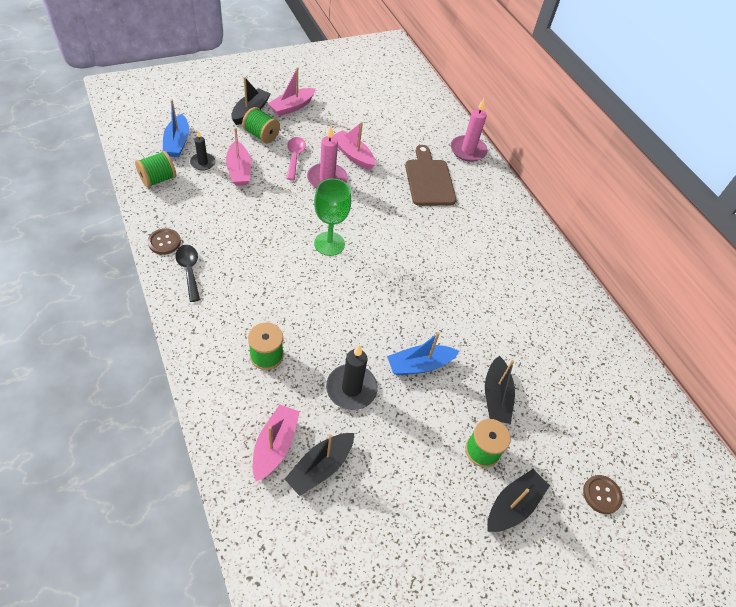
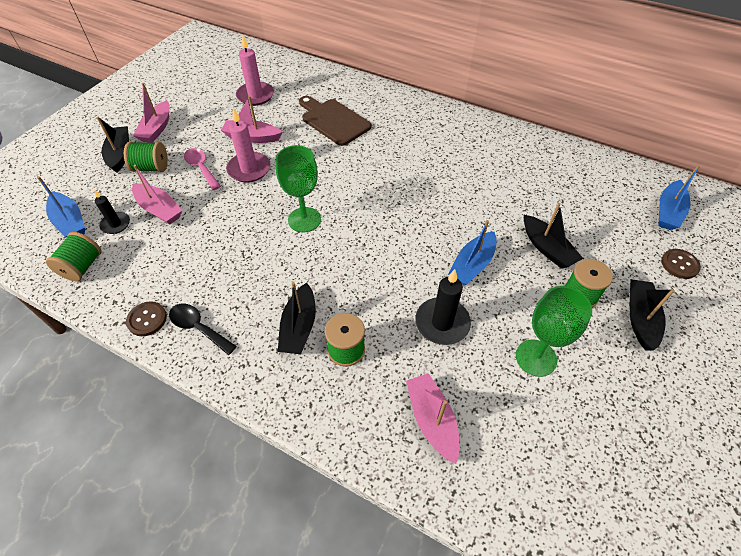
camera: 30 degrees left, 0 degrees up
black boat [285,433,354,496] -> black boat moved to [278,282,316,354]
pink candle [451,99,488,162] -> pink candle moved to [236,35,274,106]
none -> green goblet [516,286,592,377]
none -> blue boat [658,166,700,230]

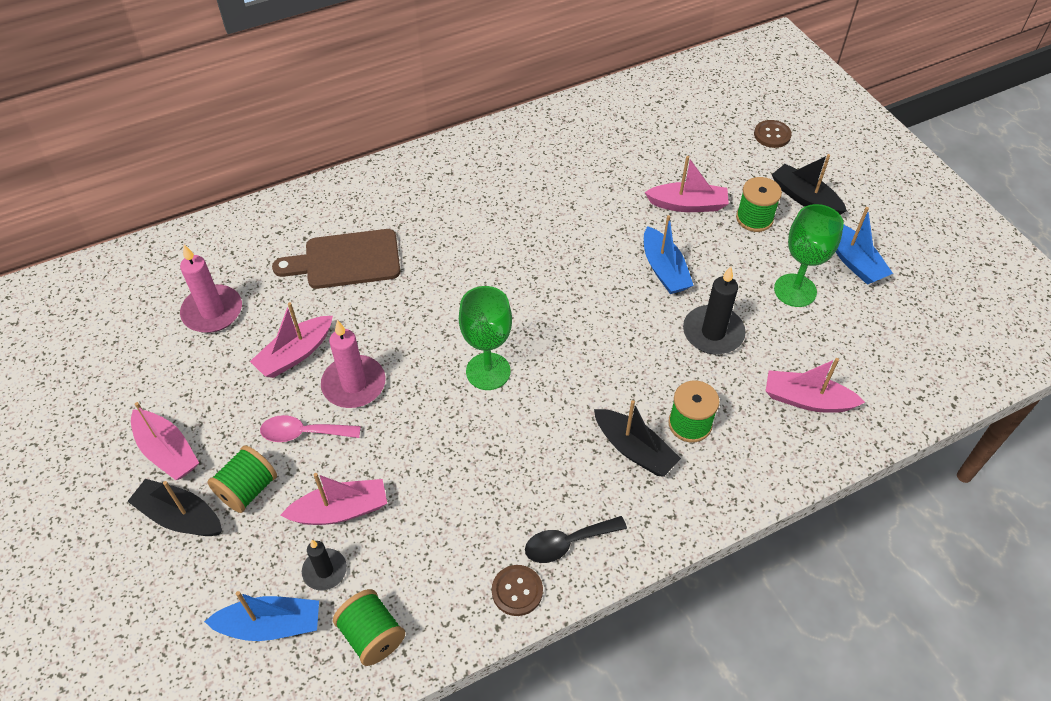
camera: 55 degrees left, 0 degrees up
black boat [524,203,583,269] -> pink boat [645,156,729,212]
blue boat [658,166,700,230] -> blue boat moved to [836,207,893,285]

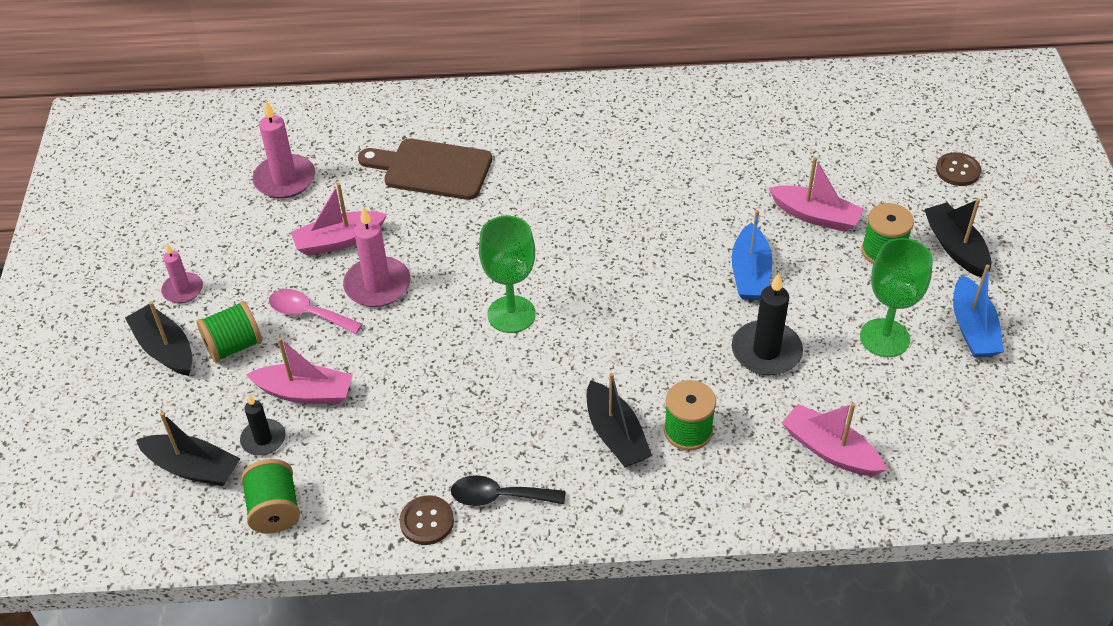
camera: 25 degrees right, 5 degrees down
pink boat [131,402,199,480] -> pink candle [161,244,203,303]
blue boat [204,591,319,641] -> black boat [136,412,240,486]

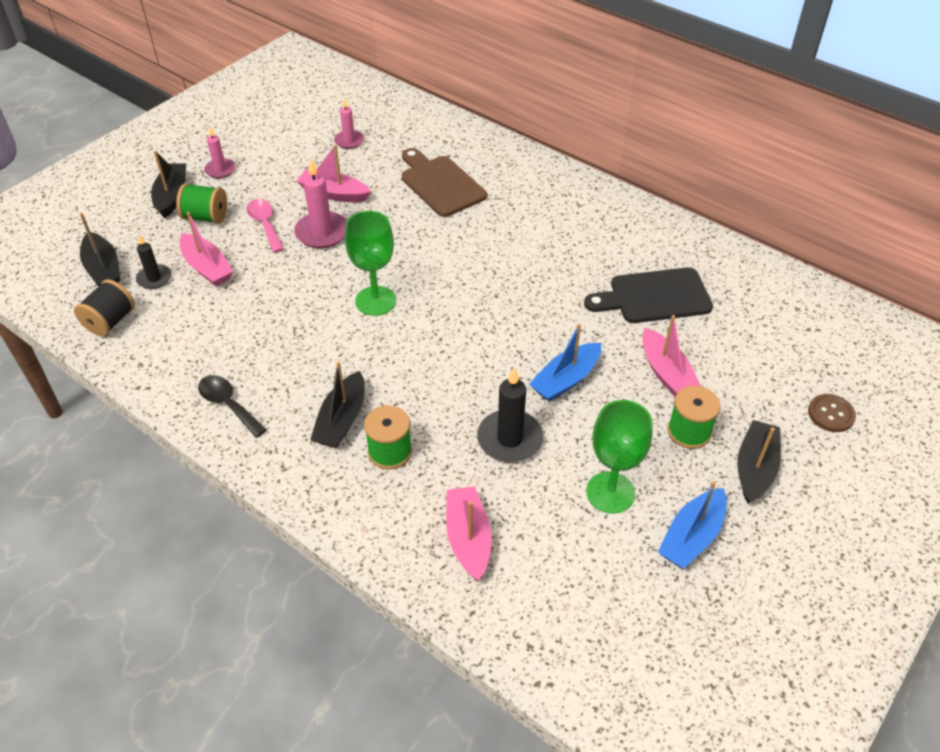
camera: 40 degrees right, 0 degrees up
green spool [241,459,300,534] -> black spool [74,279,135,336]
pink candle [252,101,315,198] -> pink candle [334,98,364,149], size x0.61
brown button [399,495,454,545] -> none
none -> black cutting board [584,267,713,323]

